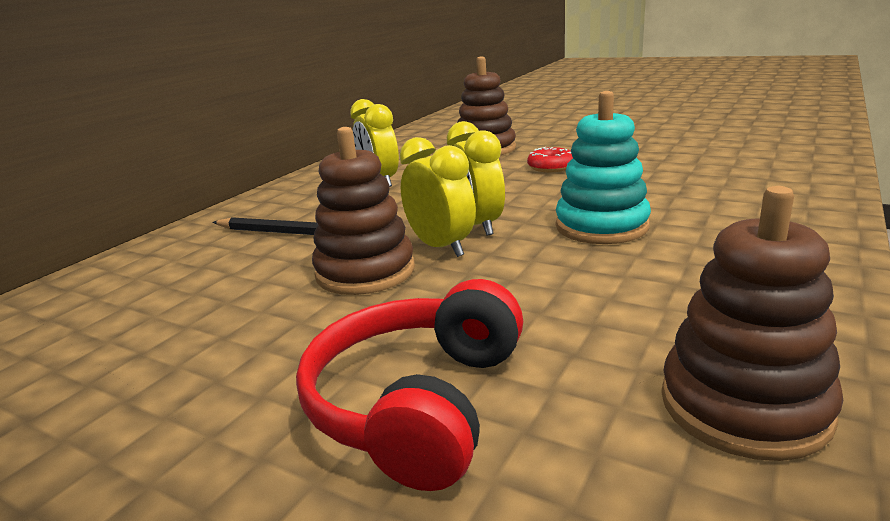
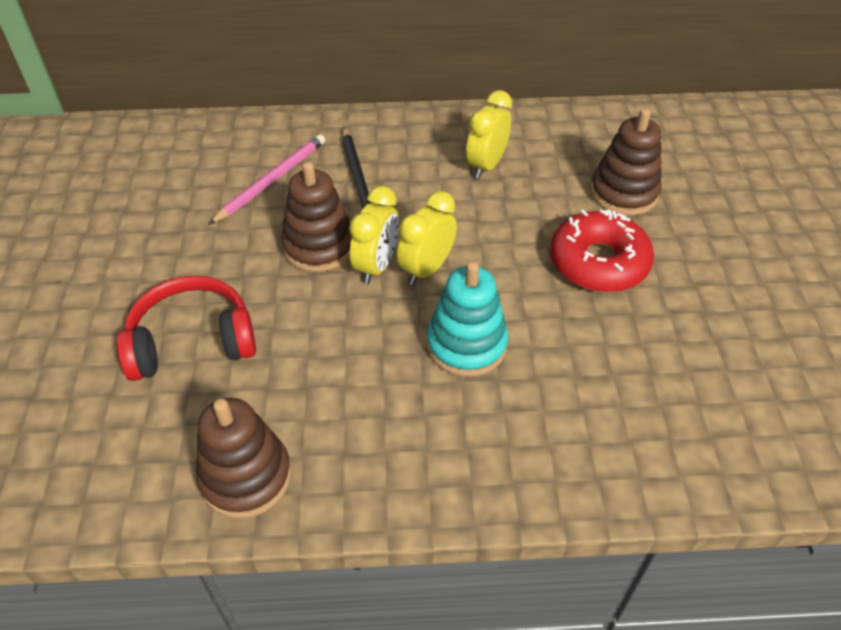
camera: 55 degrees right, 25 degrees up
red donut [527,147,573,172] -> red donut [550,209,654,292], size x1.99
none -> pink pencil [209,134,325,225]

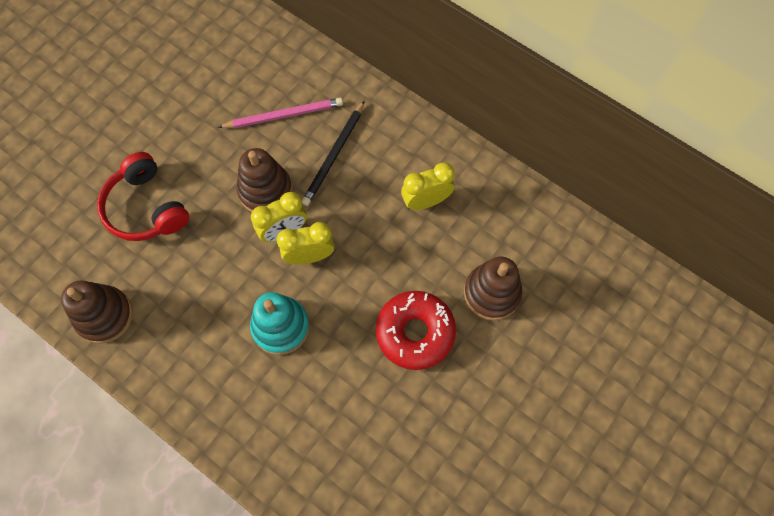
camera: 40 degrees right, 20 degrees up
red headphones [117,276,256,381] -> red headphones turned 150 degrees counterclockwise [97,152,189,241]

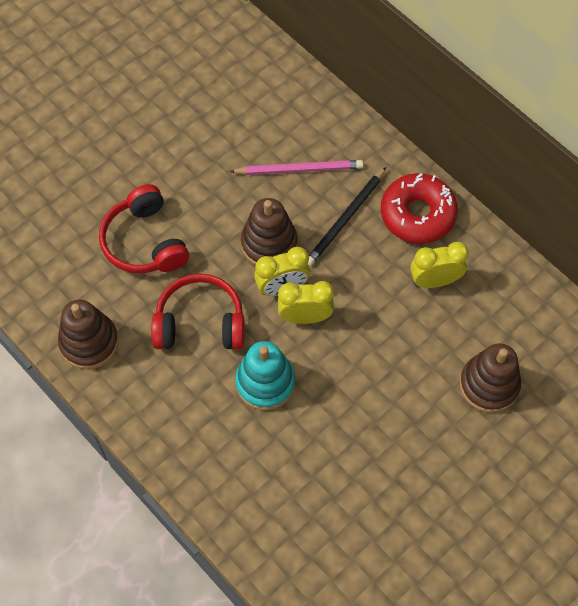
camera: 10 degrees right, 5 degrees down
red donut [376,291,456,370] -> red donut moved to [381,173,458,244]
none -> red headphones [151,274,245,349]

